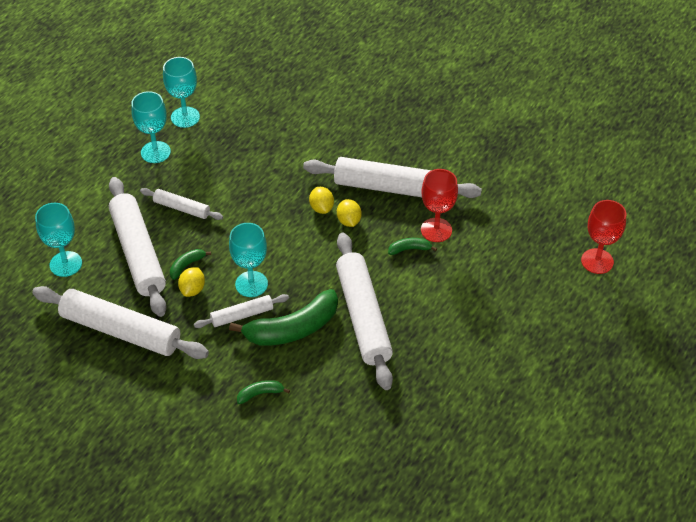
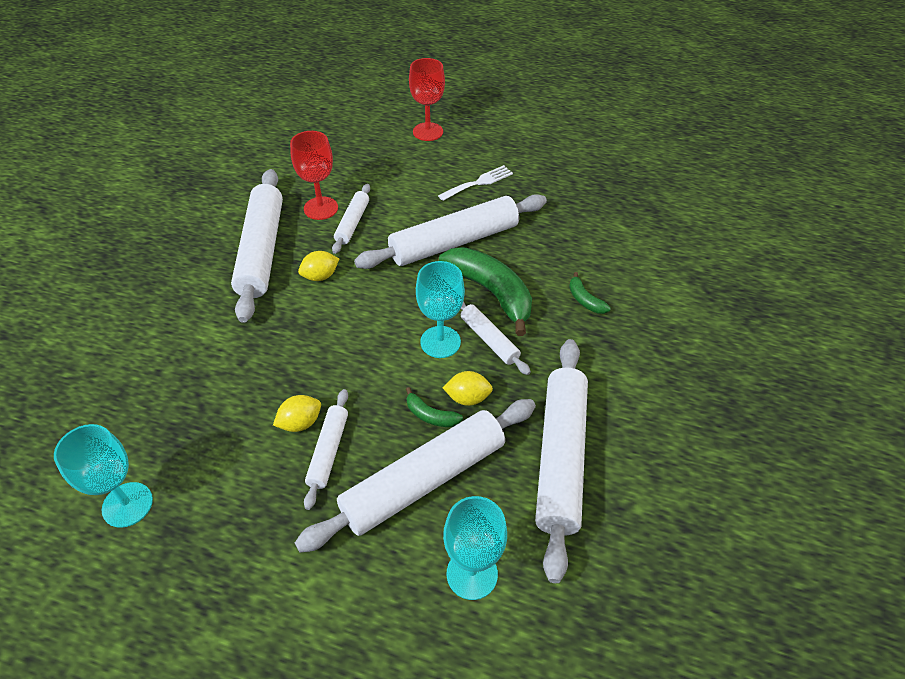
camera: 105 degrees left, 0 degrees up
turquoise goblet [131,91,171,163] -> none
yellow lemon [309,187,334,214] -> yellow lemon moved to [273,395,321,432]
green banana [388,238,437,255] -> white rolling pin [332,184,370,254]
red goblet [581,200,626,274] -> red goblet moved to [409,58,445,141]
none -> white fork [438,165,513,201]

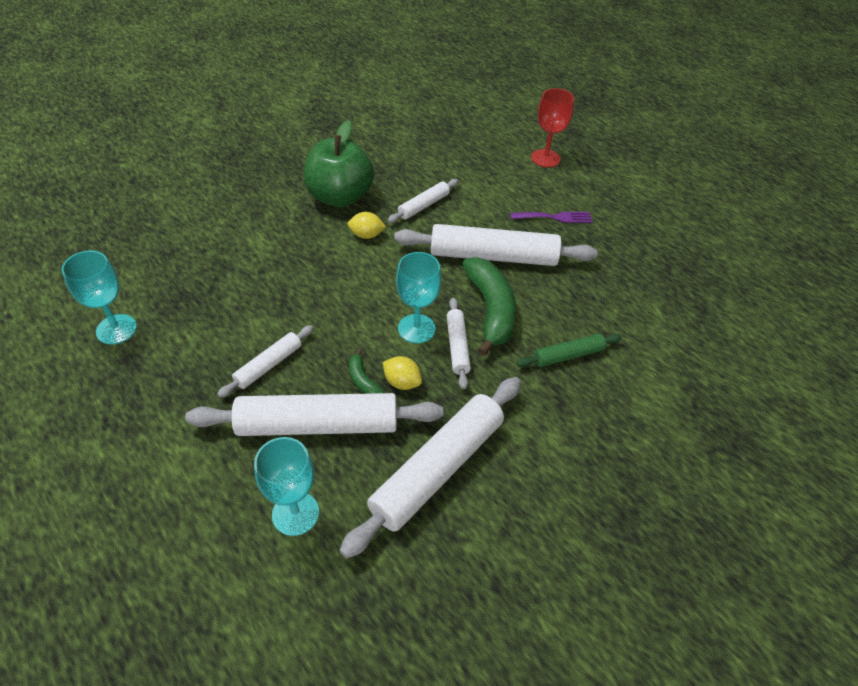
camera: 30 degrees right, 0 degrees up
white rolling pin [231,169,283,323] -> green apple [304,120,374,207]
yellow lemon [273,395,321,432] -> none
red goblet [290,131,338,220] -> none
white fork [438,165,513,201] -> purple fork [510,212,592,223]
green banana [569,272,611,314] -> green rolling pin [516,334,622,367]

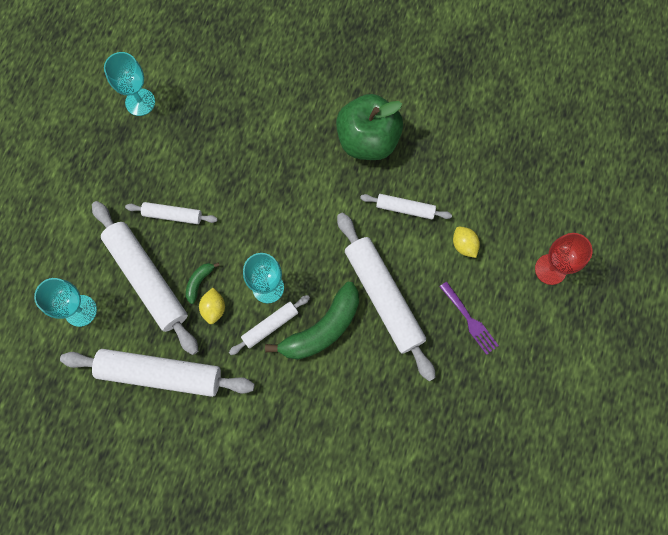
camera: 60 degrees right, 25 degrees up
yellow lemon [348,212,386,239] -> yellow lemon moved to [453,226,480,258]
green rolling pin [516,334,622,367] -> none

